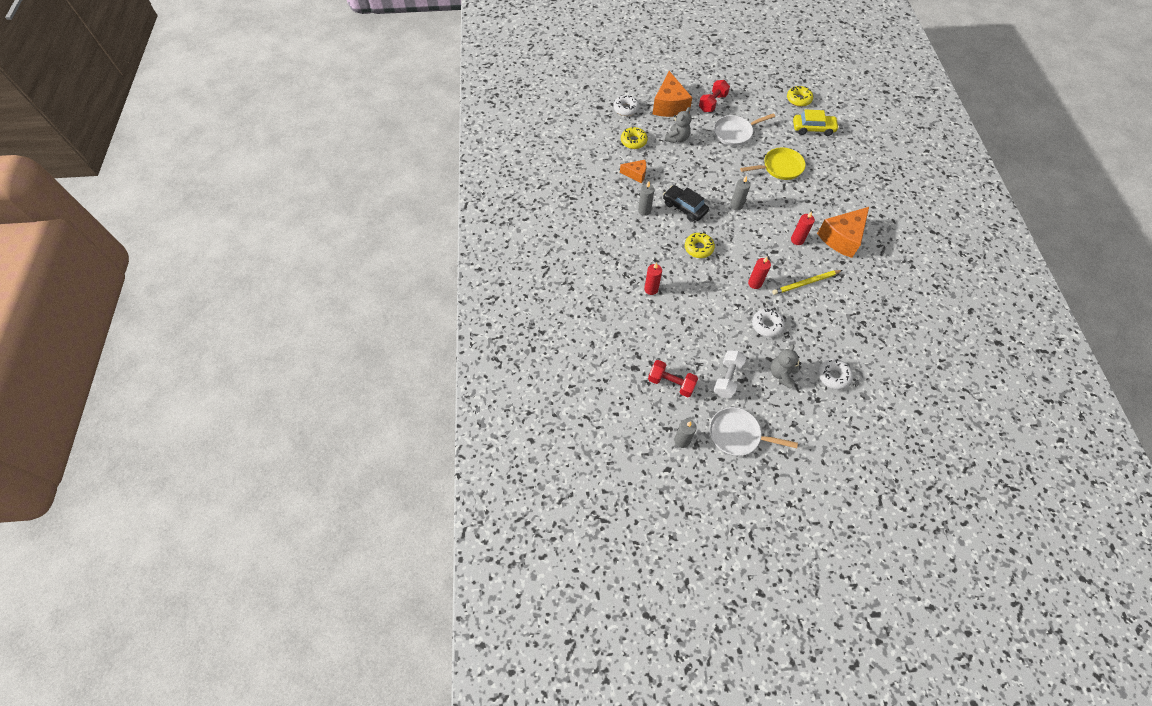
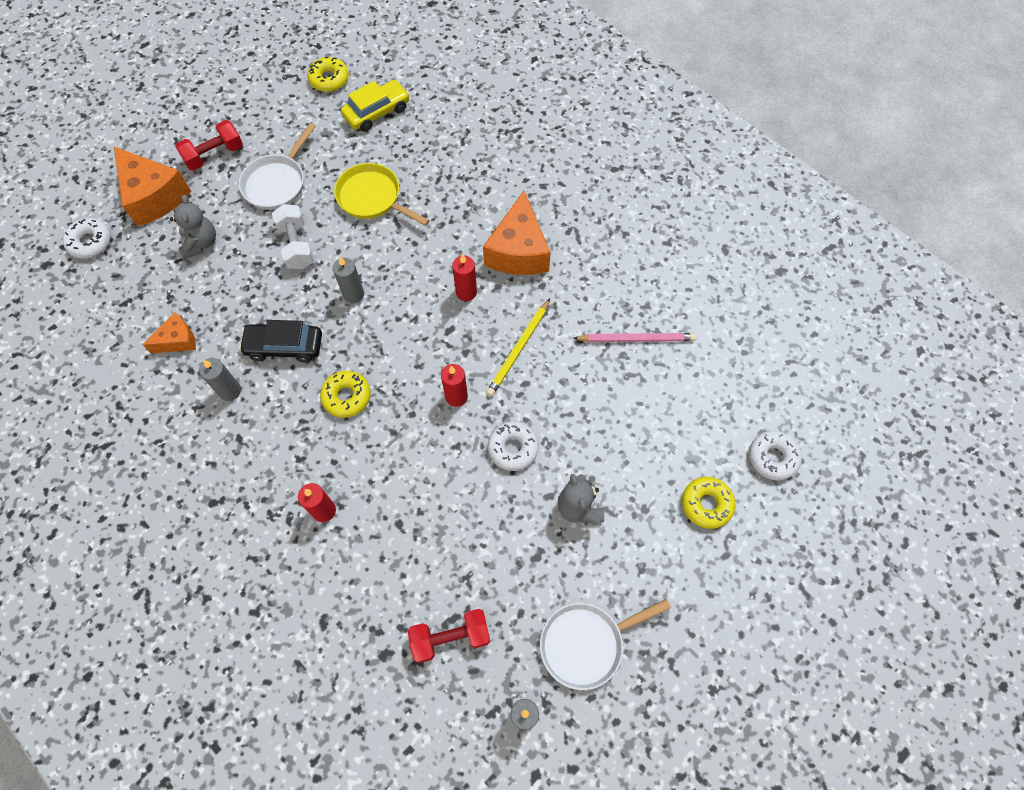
camera: 40 degrees left, 5 degrees up
yellow donut [621,127,648,149] -> yellow donut moved to [682,477,736,529]
red dumbbell [699,80,730,112] -> red dumbbell turned 60 degrees clockwise [175,120,243,171]
white dumbbell [713,350,746,398] -> white dumbbell moved to [272,204,314,269]
yellow pan [740,147,805,180] -> yellow pan turned 90 degrees counterclockwise [334,163,430,226]
white donut [818,359,853,390] -> white donut moved to [749,431,802,481]
none -> pink pencil [573,333,697,342]

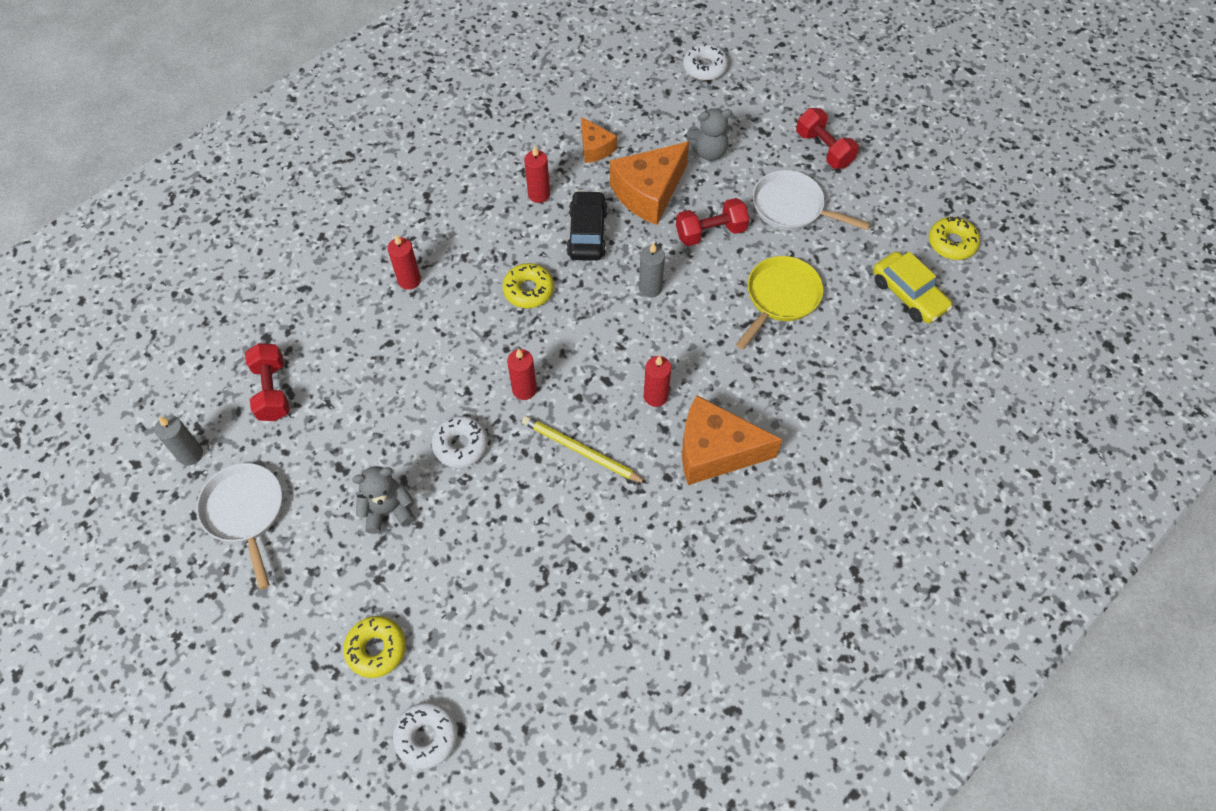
camera: 90 degrees right, 5 degrees down
orange cheese [114,147,192,226] -> orange cheese moved to [610,142,689,225]
grey candle [199,358,241,401] -> red candle [524,145,550,203]
white dumbbell [272,204,314,269] -> red dumbbell [676,198,749,246]
pink pencil [573,333,697,342] -> none

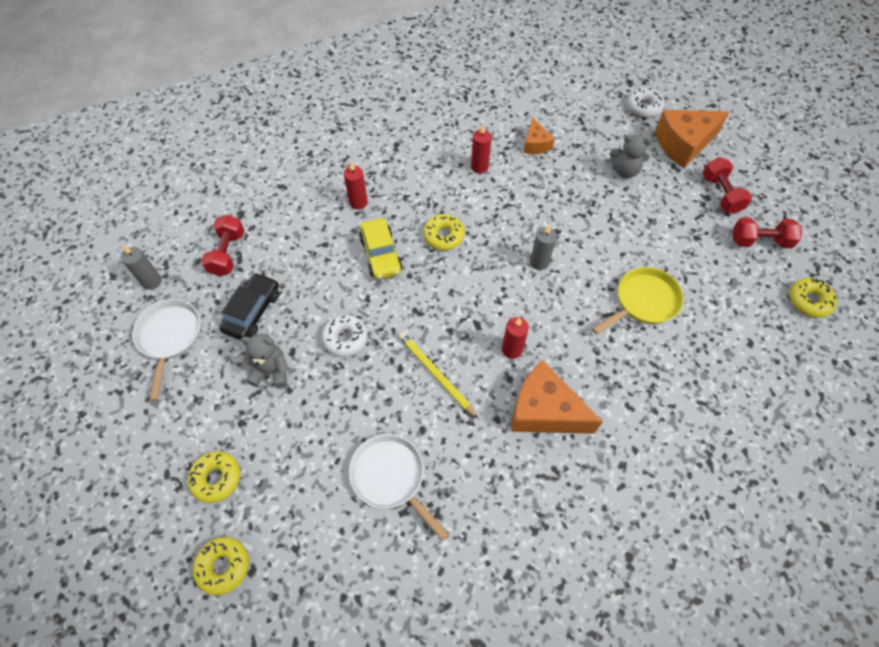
camera: 20 degrees right, 0 degrees up
white donut [393,702,458,769] -> yellow donut [193,537,249,595]
red candle [507,349,537,400] -> none
black car [567,190,608,261] -> black car moved to [219,272,279,340]
orange cheese [610,142,689,225] -> orange cheese moved to [655,110,730,168]
red dumbbell [676,198,749,246] -> red dumbbell moved to [733,218,802,248]
white pan [753,170,871,230] -> white pan moved to [349,434,449,541]
yellow car [873,251,953,324] -> yellow car moved to [359,218,402,280]

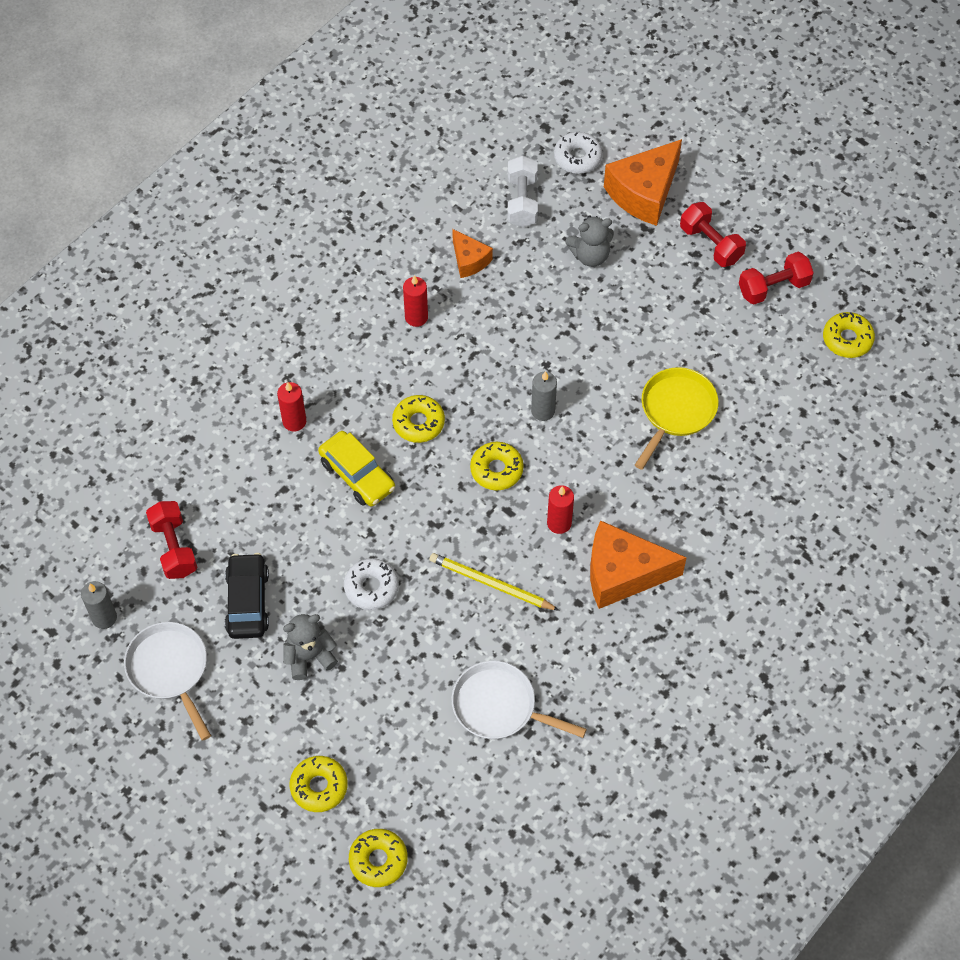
camera: 25 degrees left, 0 degrees up
none -> yellow donut [470,442,524,490]
none -> white dumbbell [508,156,538,227]

